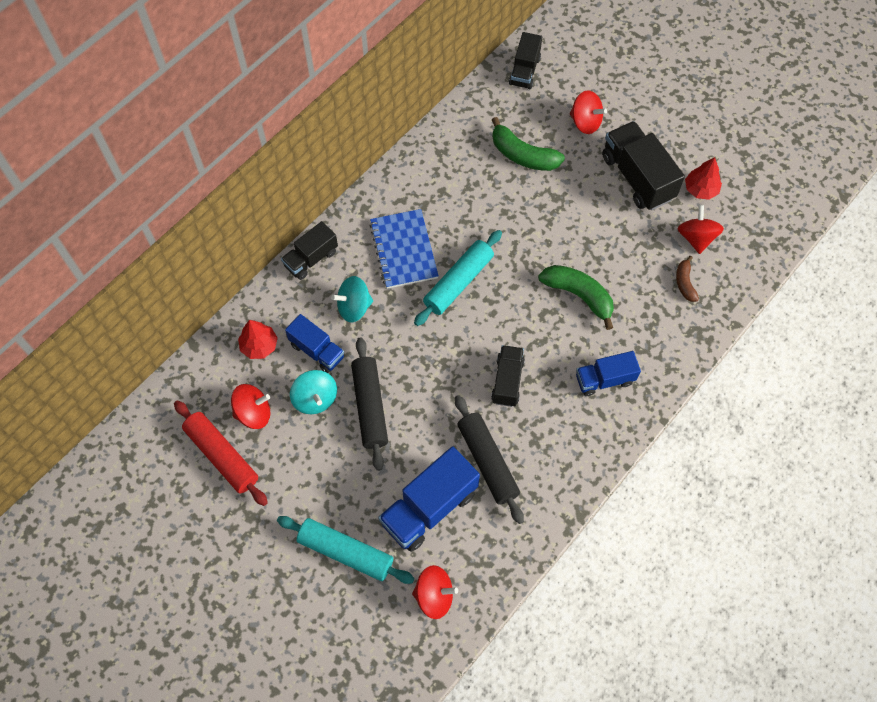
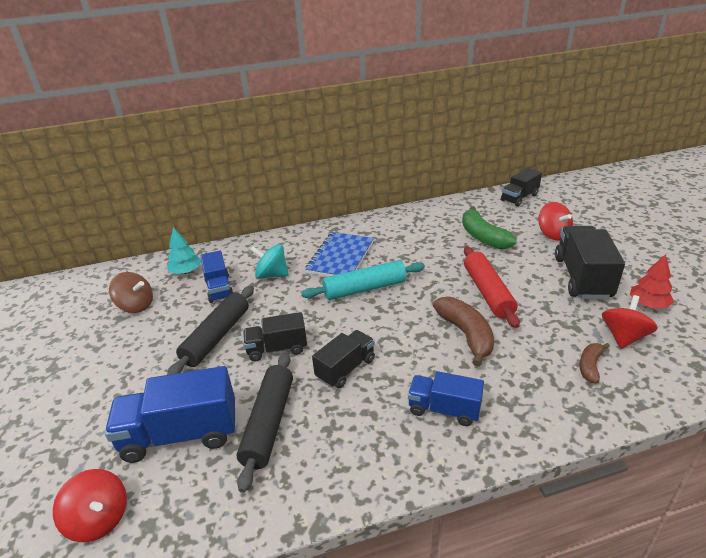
camera: 35 degrees right, 30 degrees down
red rolling pin [174,401,268,506] -> red rolling pin moved to [464,246,520,328]
red spinning top [231,384,270,429] -> brown spinning top [109,272,153,313]
red tree [238,320,278,359] -> turquoise tree [167,227,201,274]
turquoise rolling pin [277,516,414,584] -> none
black truck [281,221,338,280] -> black truck moved to [243,312,307,361]
turquoise spinning top [290,370,337,414] -> none
green banana [538,265,614,330] -> brown banana [433,297,494,367]

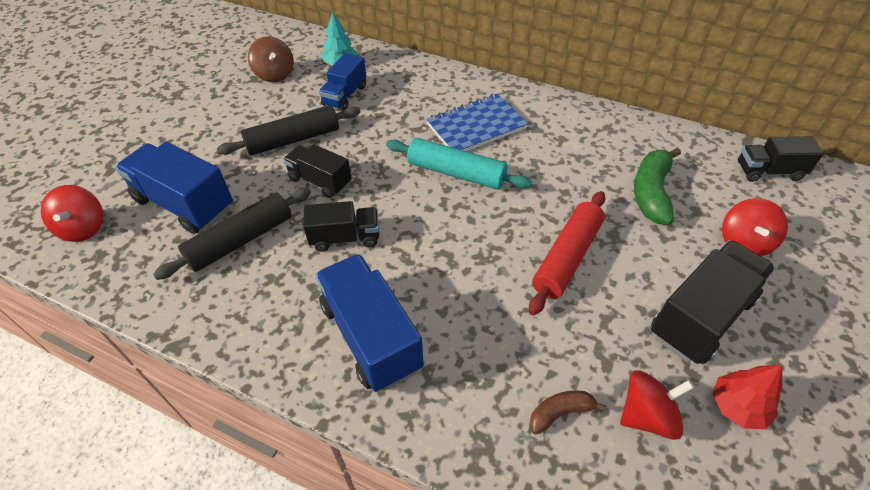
camera: 40 degrees right, 15 degrees up
turquoise spinning top [250,244,288,279] -> none
blue truck [408,371,484,426] -> blue truck [315,254,424,392], size x1.62
brown banana [433,297,494,367] -> none

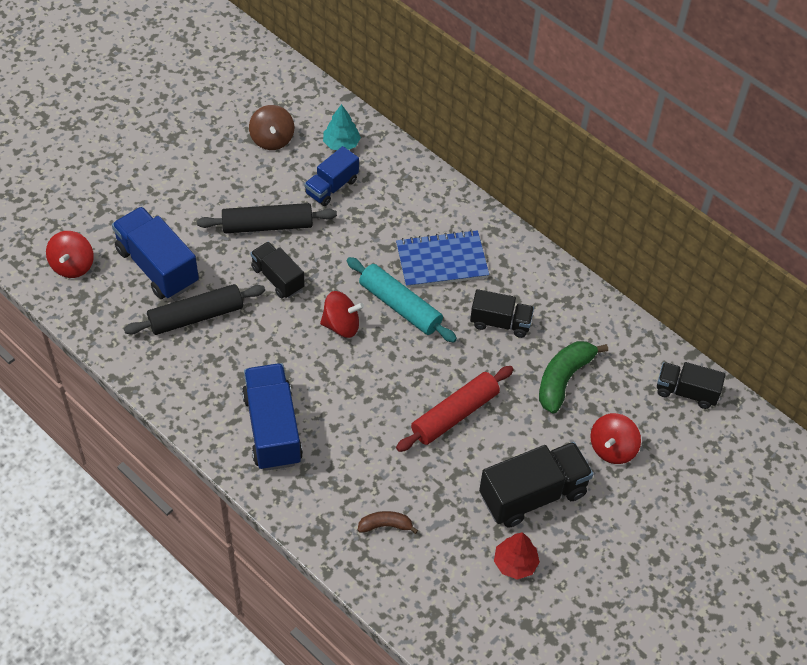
camera: 15 degrees right, 5 degrees up
black truck [303,201,379,252] -> black truck moved to [470,289,534,338]
red spinning top [620,370,694,440] -> red spinning top moved to [320,291,364,338]

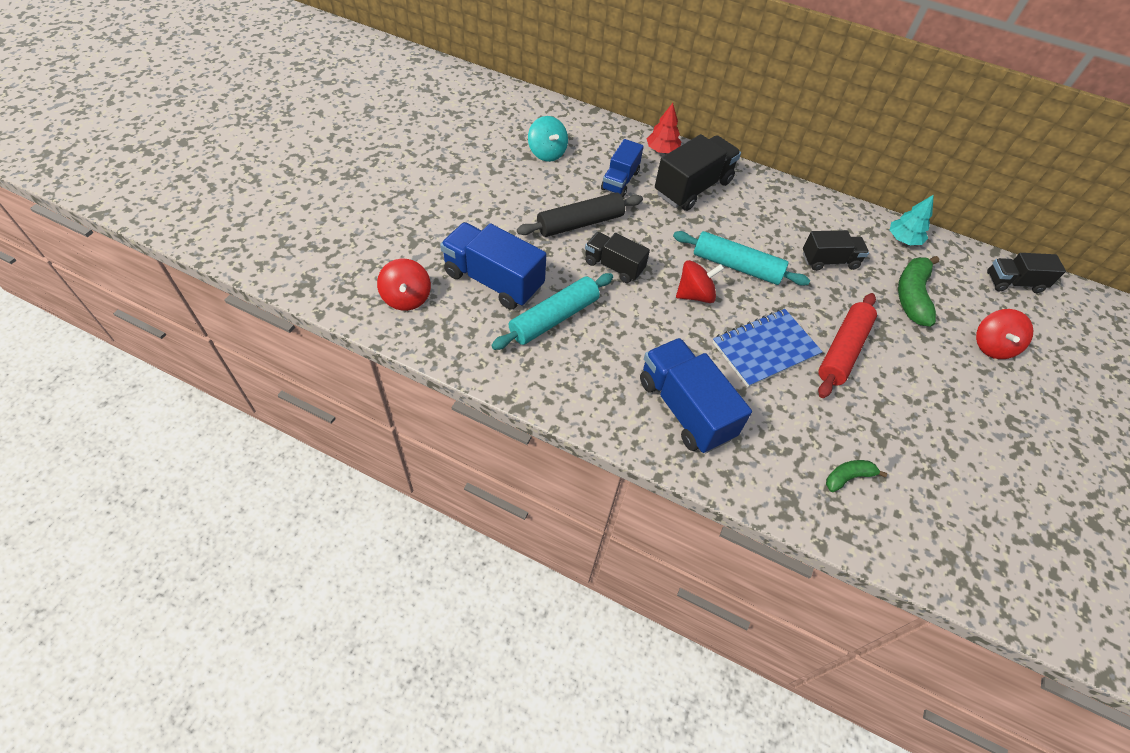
camera: 20 degrees left, 0 degrees up
black rolling pin [124,284,265,335] -> turquoise rolling pin [491,273,613,350]
brown spinning top [249,105,294,150] -> turquoise spinning top [528,116,568,162]
turquoise tree [323,104,361,150] -> turquoise tree moved to [890,195,934,245]
brown banana [358,511,418,534] -> green banana [826,460,887,492]
blue notebook [396,230,489,288] -> blue notebook moved to [713,309,823,387]
black truck [479,442,593,528] -> black truck moved to [655,134,741,211]
red tree [494,532,540,580] -> red tree moved to [647,103,681,153]

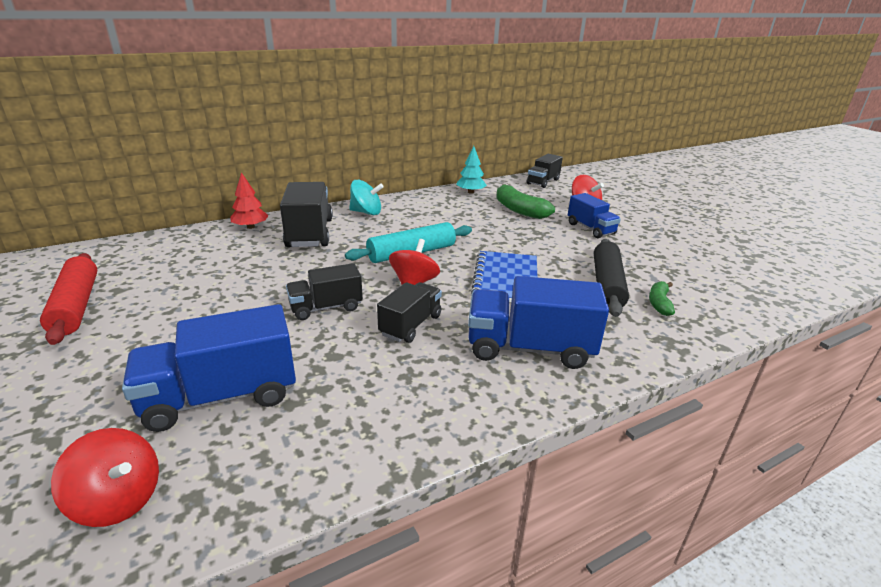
camera: 50 degrees left, 25 degrees down
turquoise rolling pin [491,273,613,350] -> none
black rolling pin [517,192,643,237] -> black rolling pin moved to [594,239,629,317]
turquoise spinning top [528,116,568,162] -> turquoise spinning top moved to [349,180,384,215]
blue truck [601,139,644,197] -> blue truck moved to [568,193,621,238]
black truck [803,230,869,271] -> black truck moved to [377,282,442,343]
red rolling pin [818,293,877,398] -> red rolling pin moved to [40,253,97,345]

